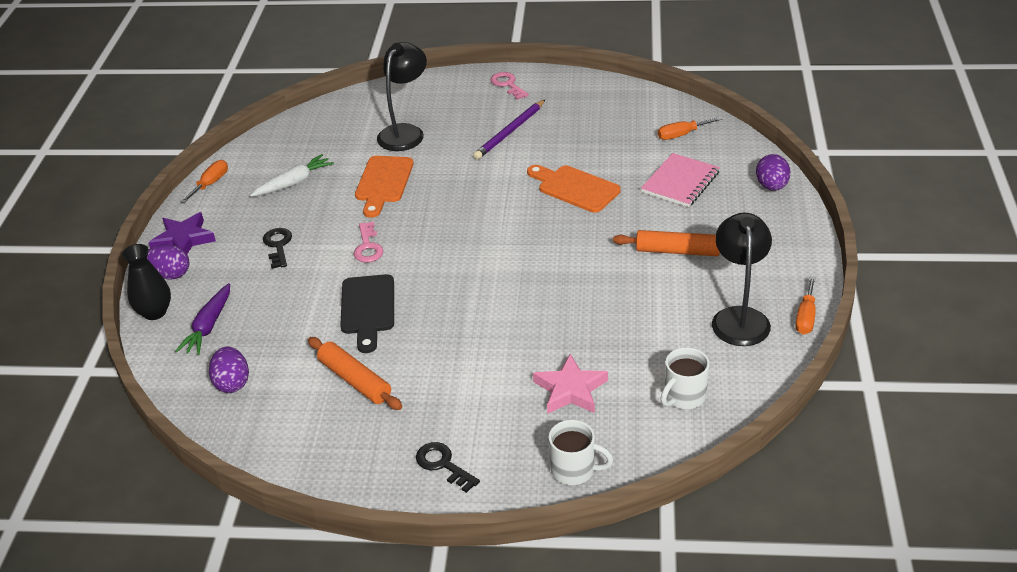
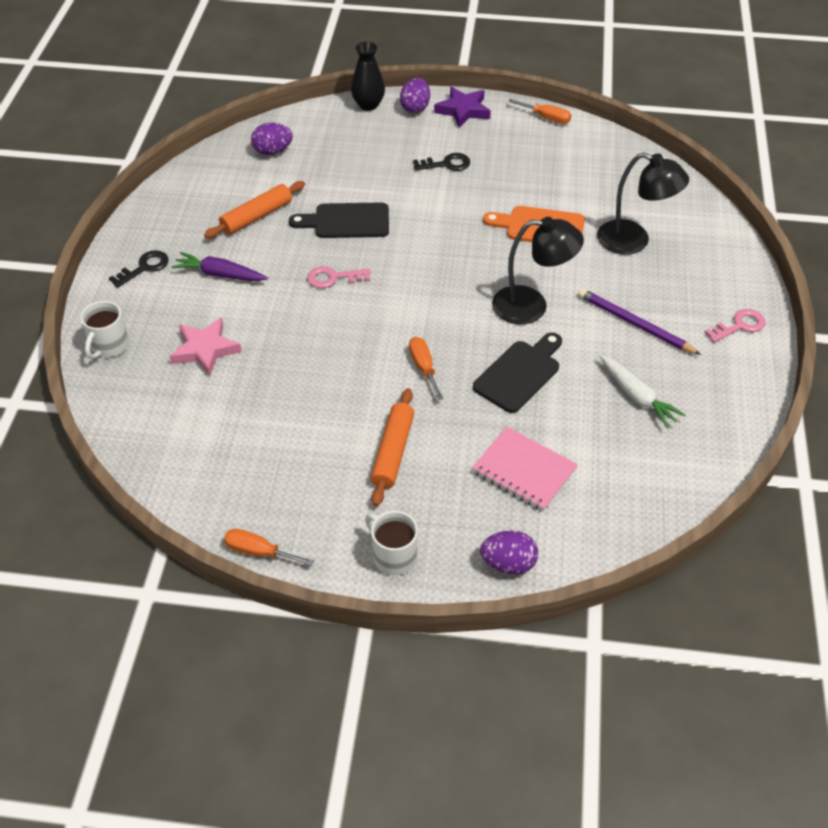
camera: 90 degrees right, 10 degrees up
purple carrot [175,283,230,355] -> purple carrot moved to [171,252,268,281]
white carrot [250,154,334,197] -> white carrot moved to [599,355,685,428]
pink key [354,222,383,263] -> pink key moved to [307,266,371,288]
orange cutting board [527,165,621,213] -> black cutting board [473,332,562,413]
orange screwdriver [658,117,722,140] -> orange screwdriver moved to [409,337,443,400]
white mug [661,347,710,409] -> white mug moved to [365,511,418,575]
black lamp [712,213,772,346] -> black lamp moved to [492,217,584,324]

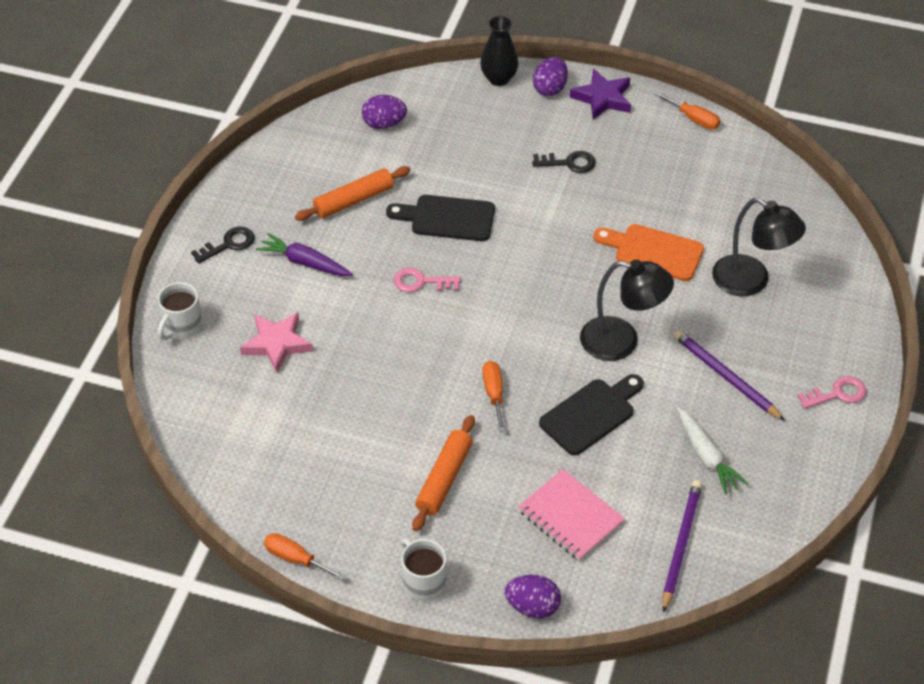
camera: 10 degrees right, 0 degrees up
none -> purple pencil [662,480,702,613]

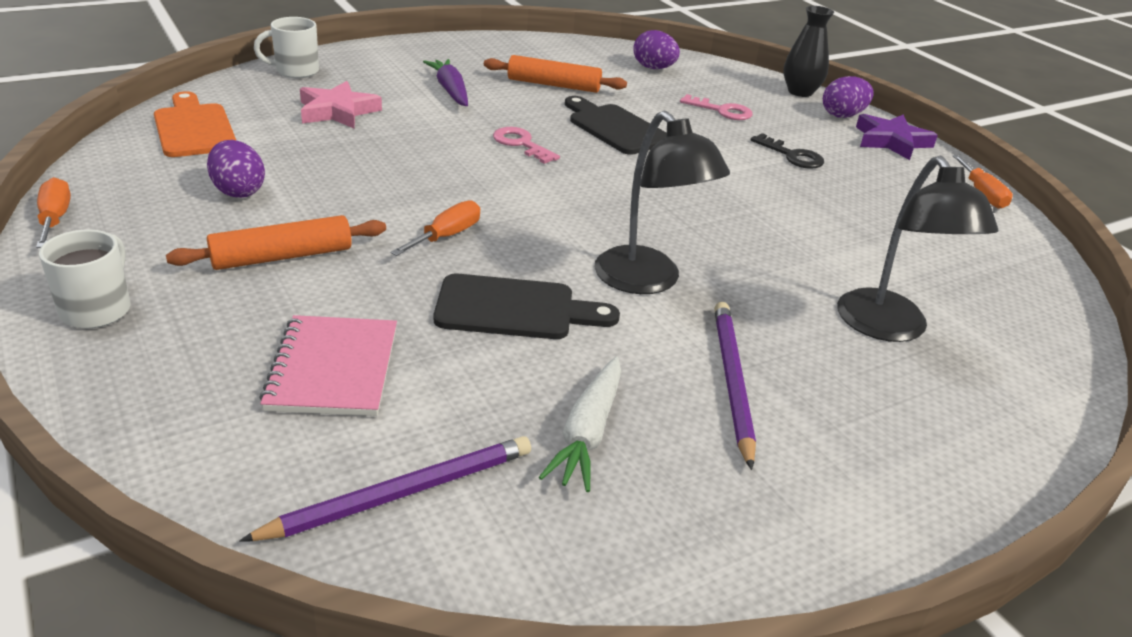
camera: 40 degrees right, 15 degrees down
black key [191,227,255,264] -> none
purple egg [505,575,561,618] -> purple egg moved to [207,140,265,198]
orange cutting board [593,224,704,281] -> orange cutting board moved to [154,91,236,157]
pink key [797,376,867,409] -> pink key moved to [680,94,753,120]

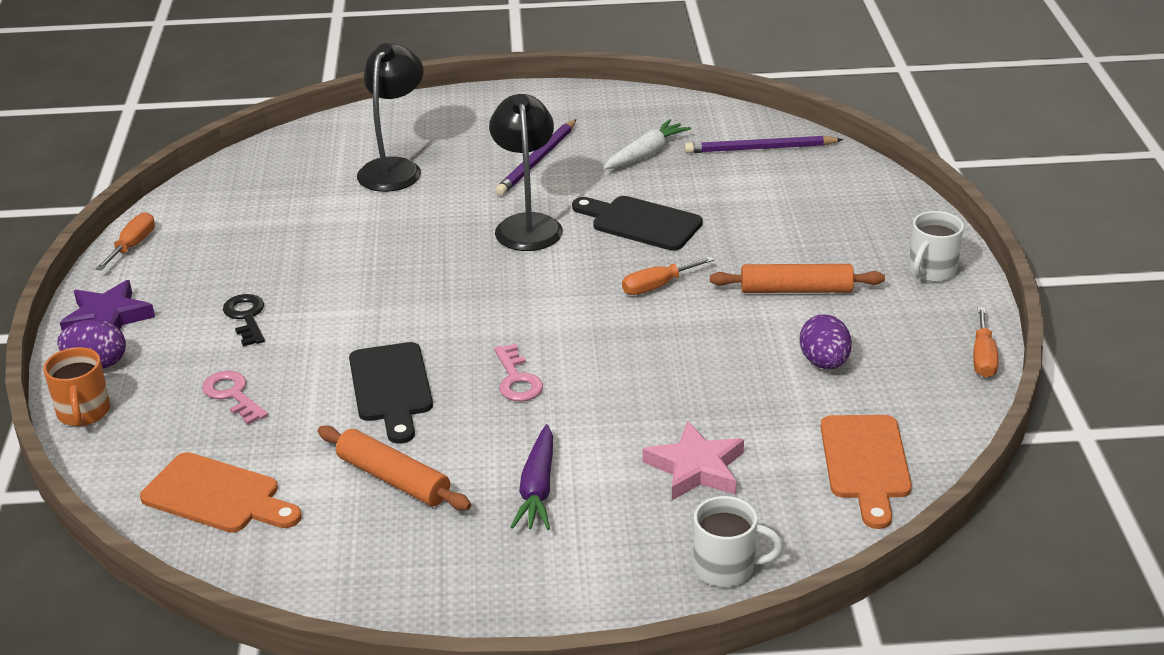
camera: 150 degrees left, 0 degrees up
pink notebook [259,315,397,416] -> none
purple egg [633,30,680,69] -> orange cutting board [140,452,302,533]
black vase [783,6,834,97] -> orange mug [43,347,110,426]

